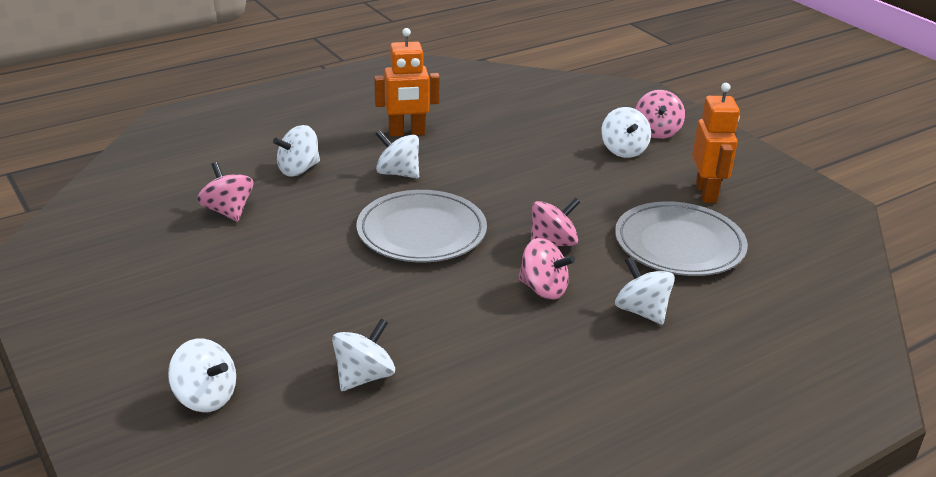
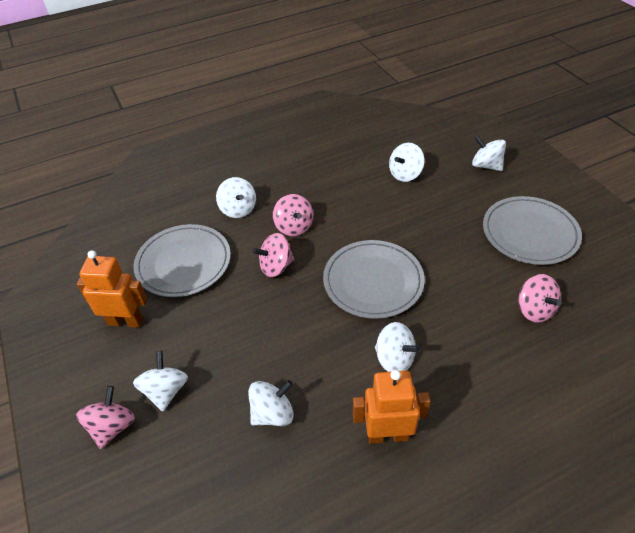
camera: 170 degrees left, 15 degrees up
white spinning top [273,125,320,177] -> white spinning top moved to [248,380,294,426]
pink spinning top [518,238,575,300] -> pink spinning top turned 150 degrees counterclockwise [273,194,313,236]
orange robot [692,83,740,203] -> orange robot turned 90 degrees clockwise [77,250,147,328]
none -> grey plate [483,196,582,265]

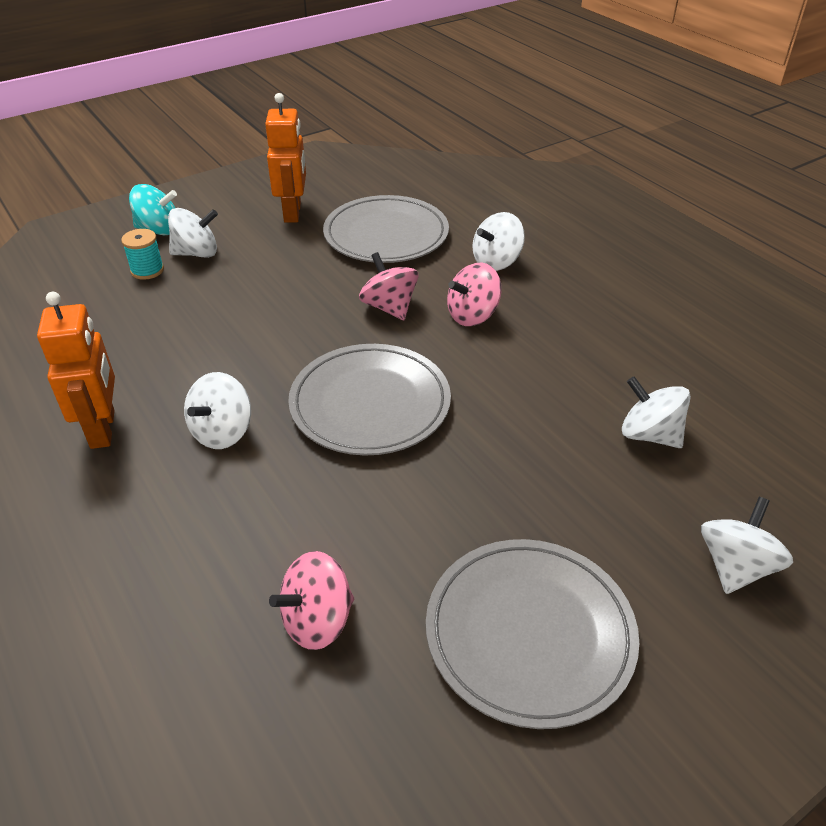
camera: 80 degrees right, 5 degrees down
pink spinning top [76,386,135,449] -> turquoise spinning top [129,184,177,235]
white spinning top [248,380,294,426] -> none
none -> turquoise spool [121,229,164,280]

